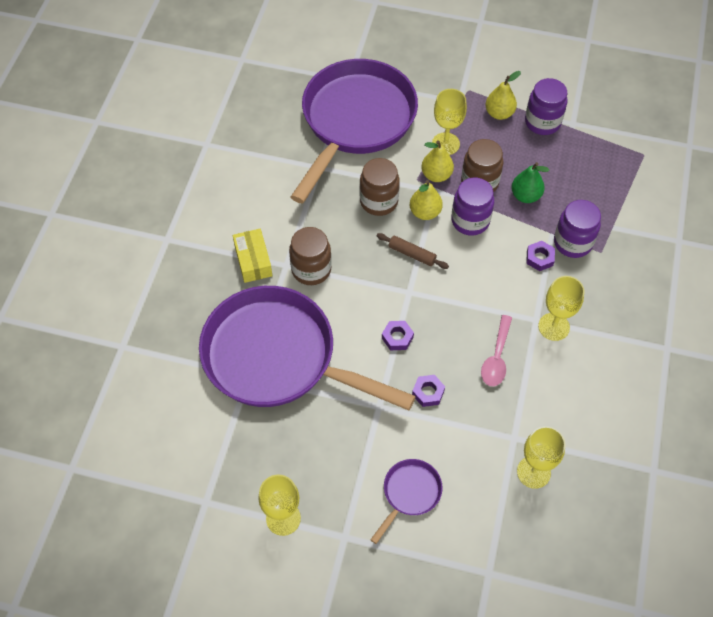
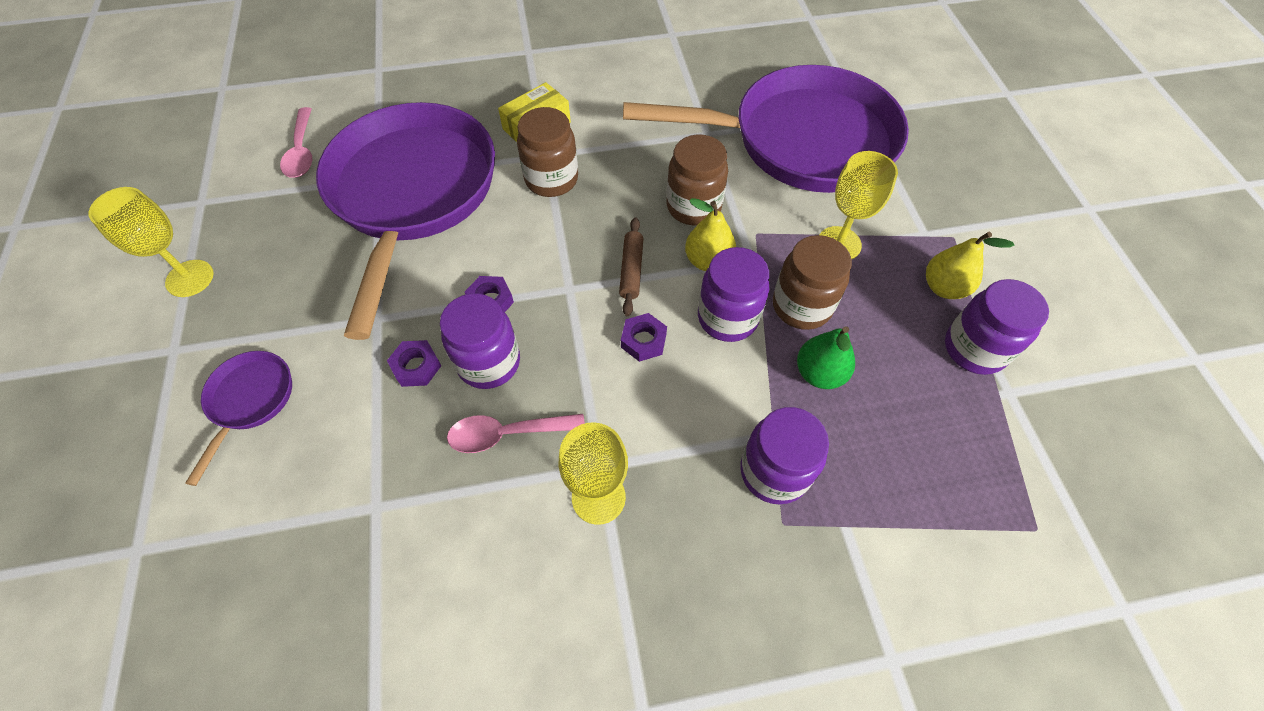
camera: 65 degrees right, 0 degrees up
purple pan [370,459,442,544] -> purple pan turned 90 degrees counterclockwise [185,351,292,486]
yellow pear [421,140,454,182] -> none
yellow goblet [517,426,566,489] -> none
purple nut [526,241,555,271] -> purple nut moved to [621,313,667,362]
none -> pink spoon [280,107,312,178]
none -> purple jar [440,293,520,389]

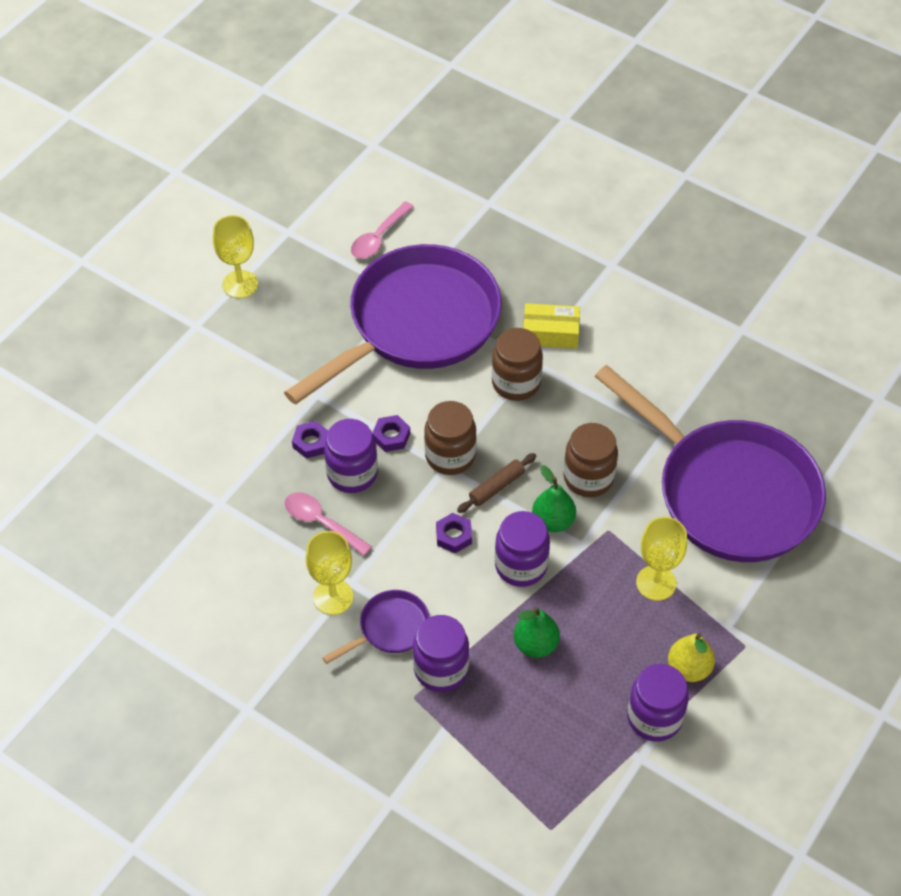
camera: 45 degrees right, 5 degrees down
purple pan [185,351,292,486] -> purple pan moved to [322,590,430,664]
yellow pear [685,198,736,271] -> green pear [532,465,576,532]
brown jar [773,235,852,330] -> brown jar moved to [424,401,477,475]

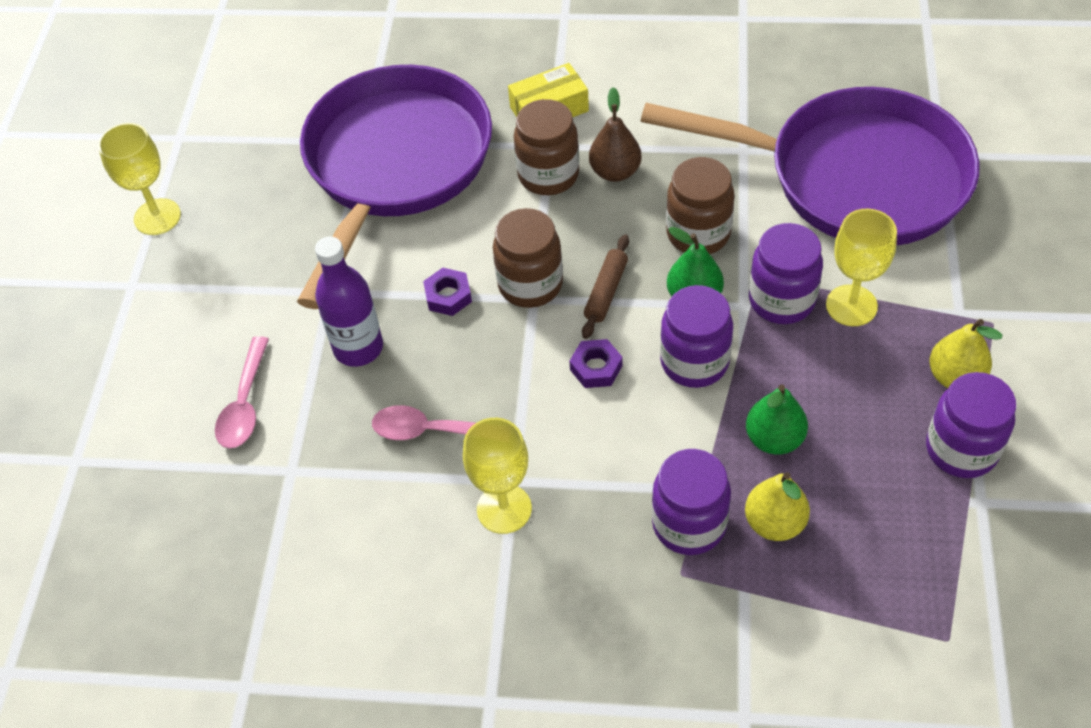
camera: 25 degrees left, 0 degrees up
purple nut [292,421,328,459] -> purple bottle [315,236,383,367]
purple pan [322,590,430,664] -> none
purple jar [324,419,378,493] -> purple jar moved to [749,223,823,324]
pink spoon [351,201,414,259] -> pink spoon moved to [215,336,269,448]
none -> brown pear [589,87,642,182]
none -> yellow pear [745,472,810,541]

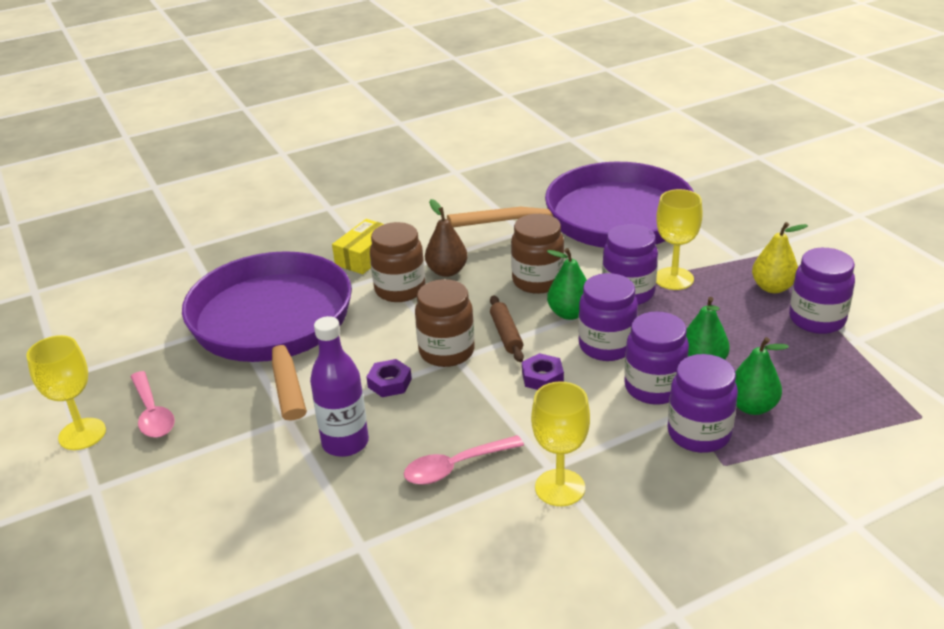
camera: 35 degrees left, 20 degrees down
pink spoon [215,336,269,448] -> pink spoon moved to [130,371,175,438]
yellow pear [745,472,810,541] -> green pear [735,337,789,415]
none -> purple jar [624,311,689,405]

